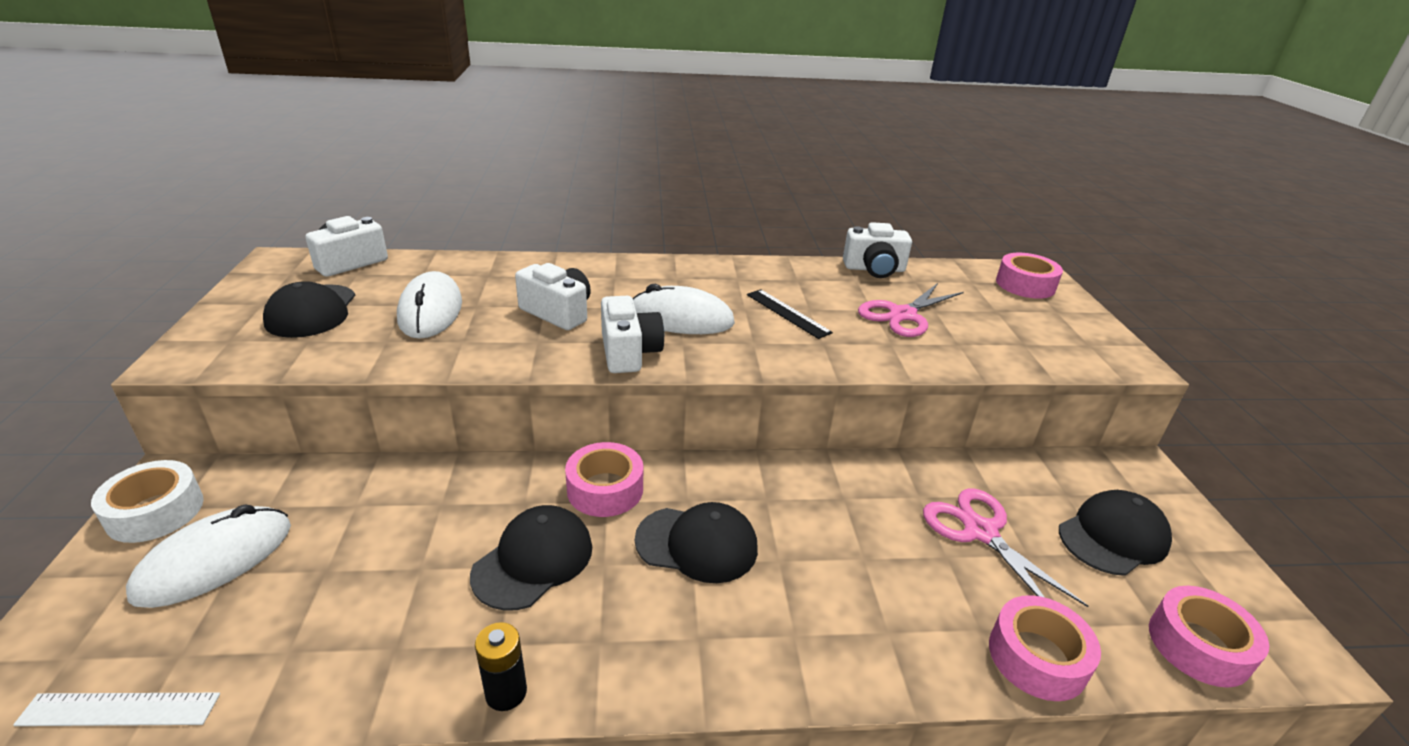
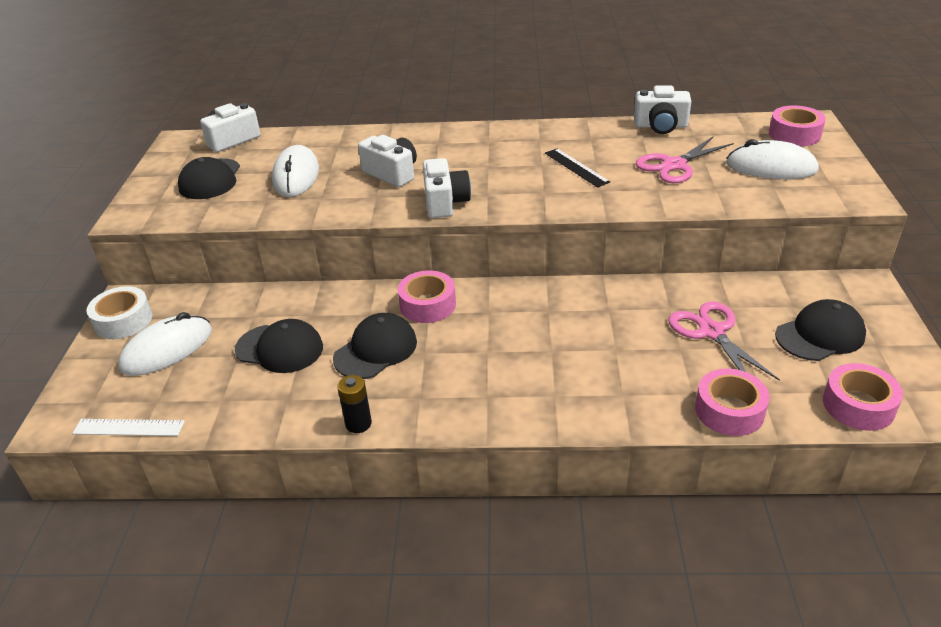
camera: 10 degrees right, 5 degrees up
white mouse [633,284,735,334] -> white mouse moved to [726,139,819,179]
black cap [635,502,758,583] -> black cap moved to [235,319,323,373]

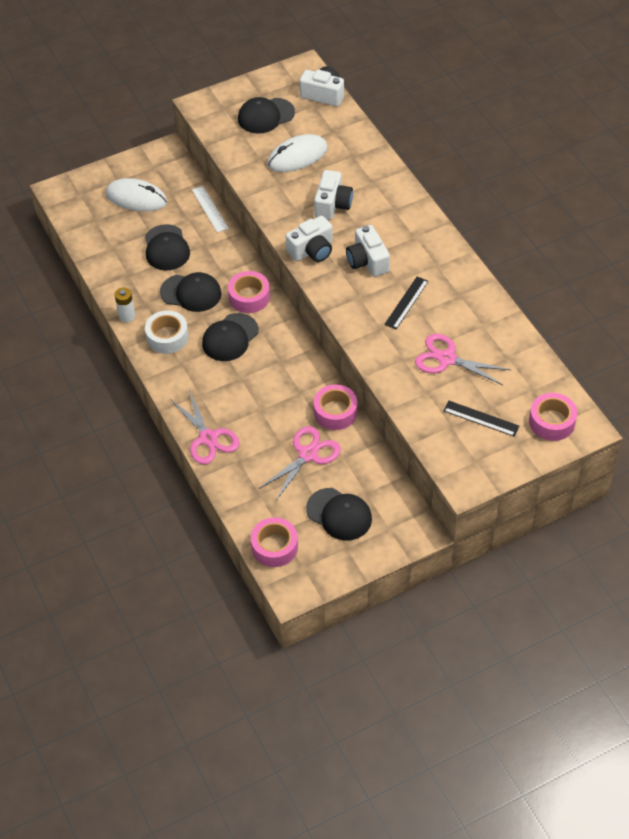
camera: 60 degrees right, 15 degrees up
white ruler [72,419,185,436] -> white ruler moved to [192,186,229,233]
white tape [87,286,152,339] -> white tape moved to [145,311,189,354]
black battery [337,375,372,433] -> white battery [115,288,135,322]
white camera [634,85,691,134] -> white camera moved to [346,225,390,277]
pink tape [695,369,770,436] -> pink tape moved to [313,384,358,430]
white mouse [726,139,819,179] -> black ruler [443,401,519,436]
none -> pink scissors [170,390,239,464]
none -> black cap [202,313,259,361]

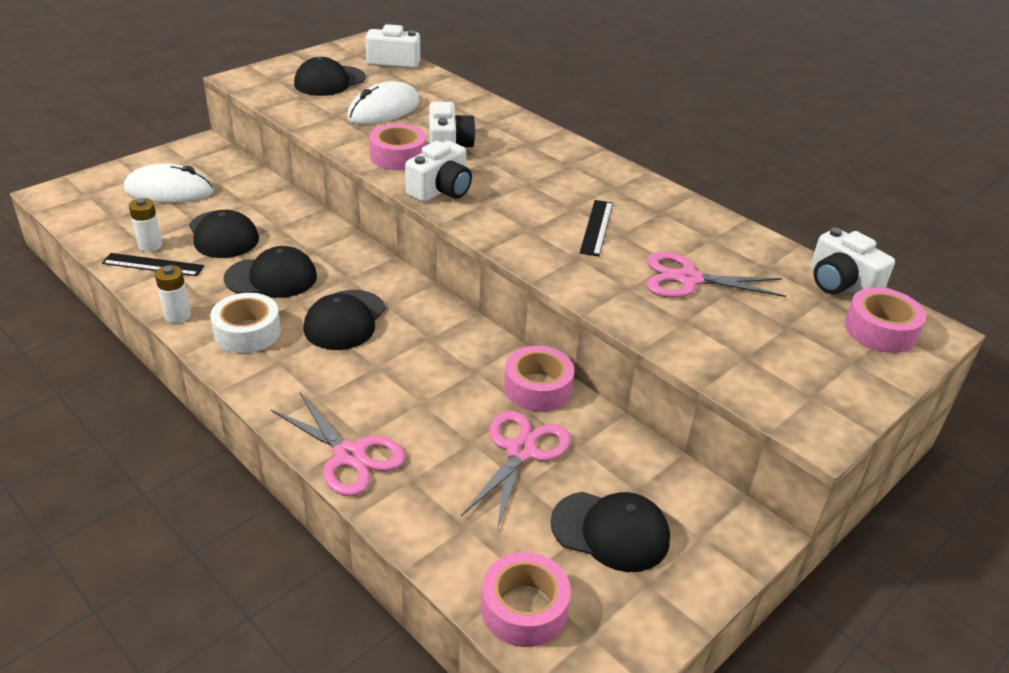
camera: 20 degrees left, 15 degrees down
white ruler [192,186,229,233] -> none
pink tape [228,271,270,313] -> pink tape moved to [369,124,426,170]
white camera [346,225,390,277] -> white camera moved to [810,228,895,295]
black ruler [443,401,519,436] -> black ruler moved to [102,253,204,276]
none -> white battery [129,198,162,252]

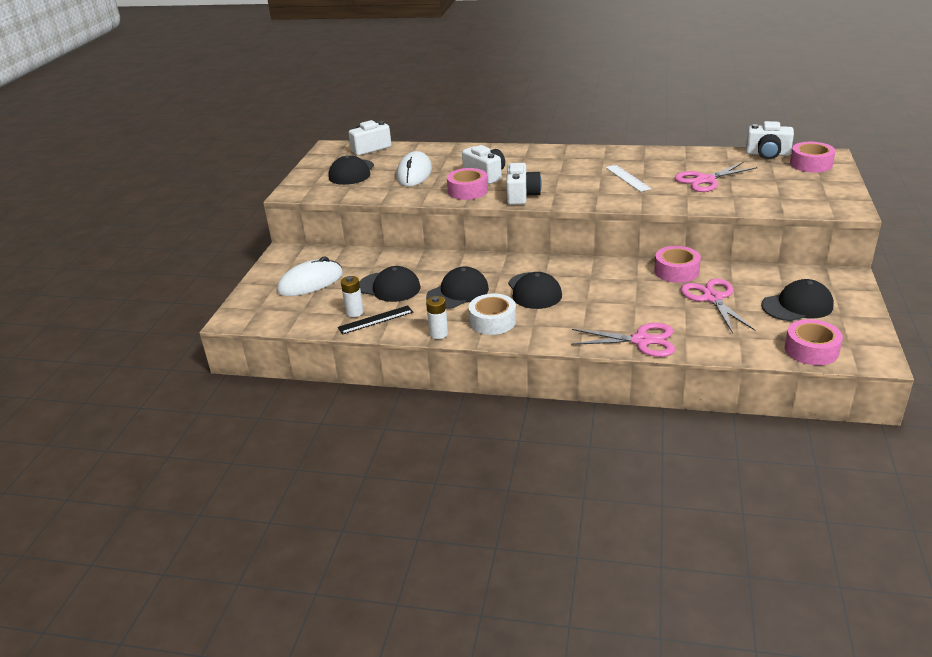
camera: 30 degrees left, 5 degrees down
black ruler [580,200,613,257] -> white ruler [605,165,651,192]

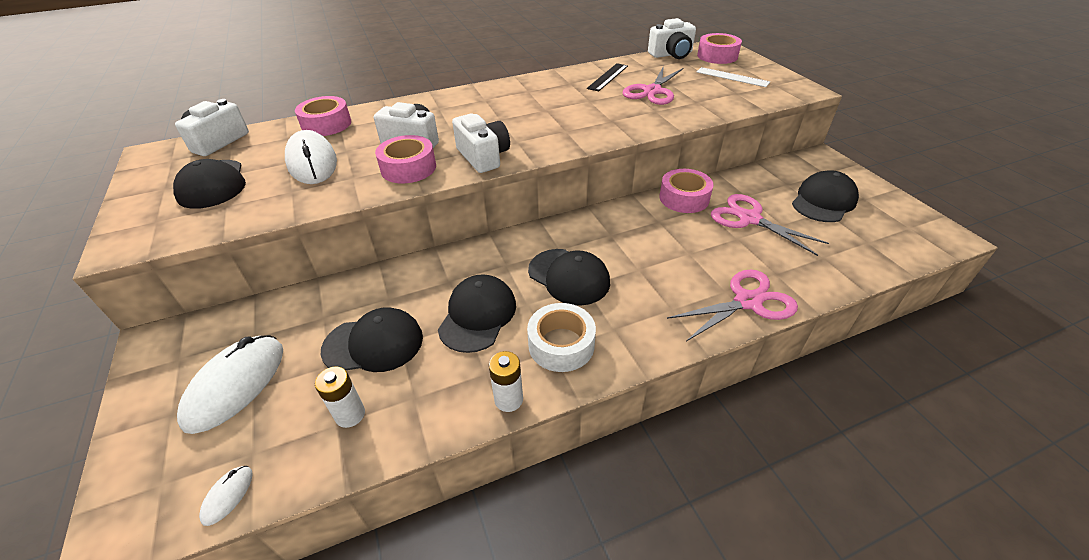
camera: 35 degrees left, 10 degrees up
black ruler [338,305,413,335] -> black ruler moved to [587,63,628,91]
white ruler [605,165,651,192] -> white ruler moved to [697,67,770,87]
pink tape [785,319,843,365] -> pink tape moved to [295,96,351,136]
none -> white mouse [199,466,253,526]

